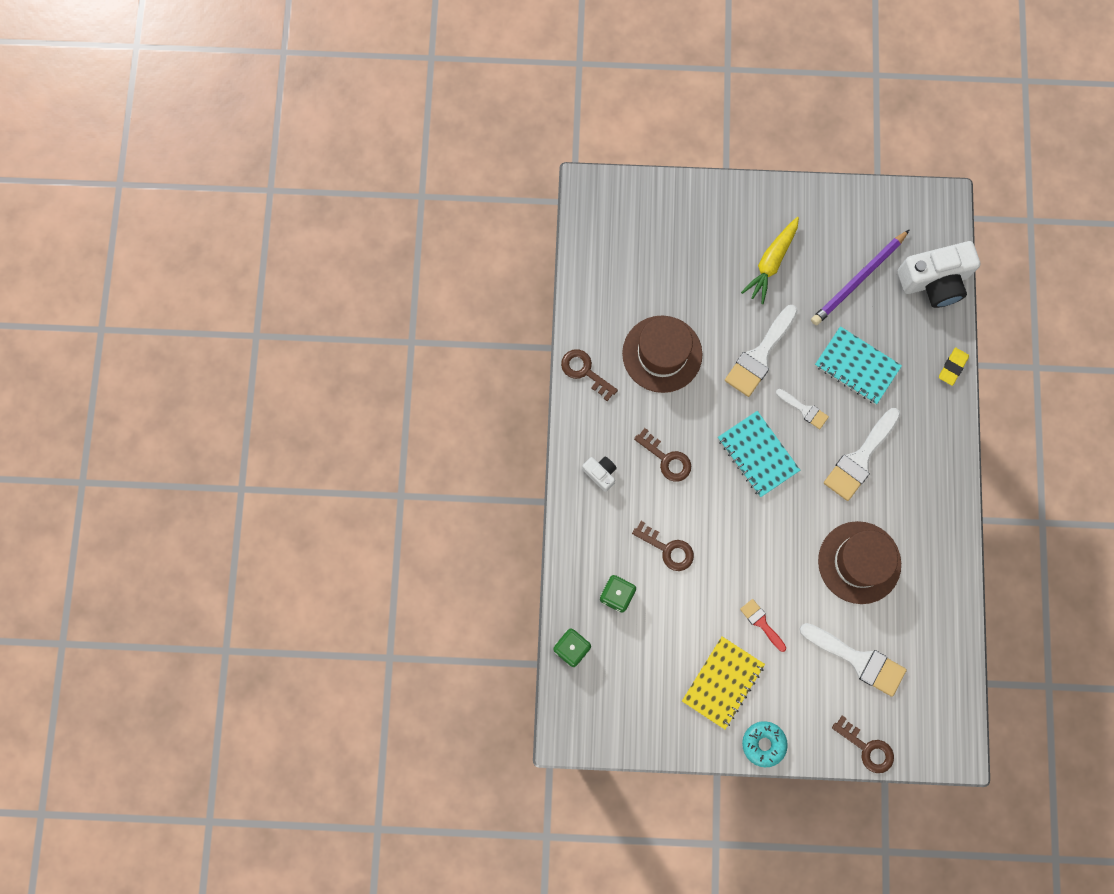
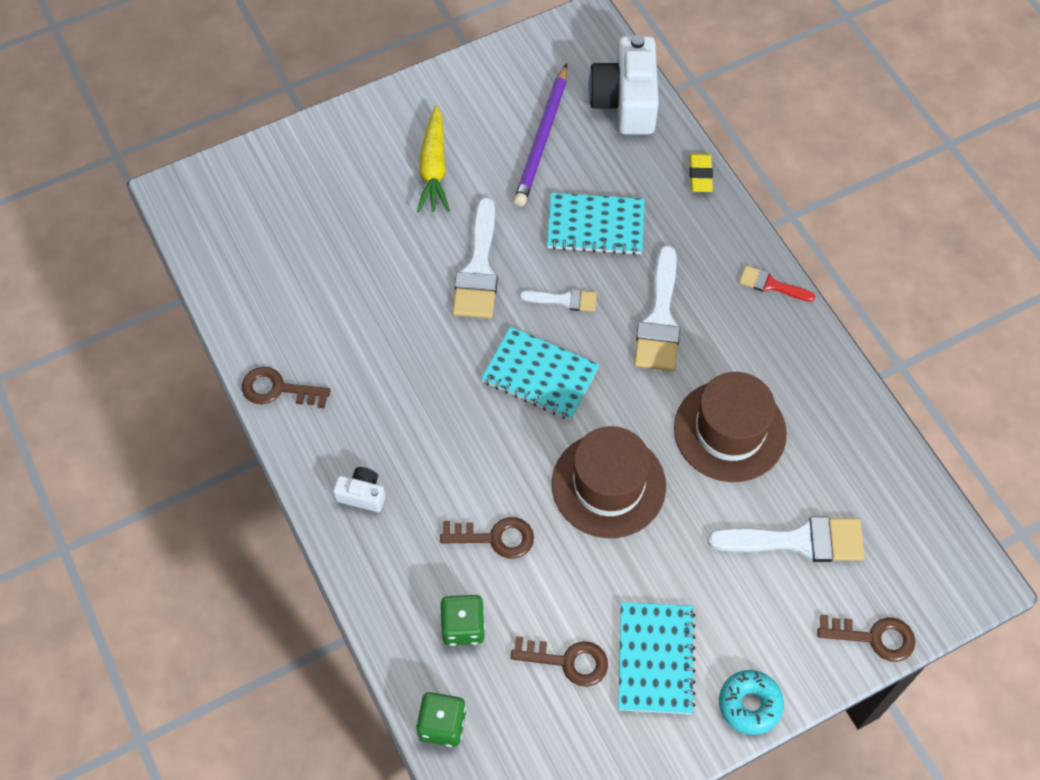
camera: 30 degrees left, 15 degrees down
brown hat [622,316,703,393] -> brown hat moved to [552,426,666,538]
brown key [634,428,691,482] -> brown key moved to [510,636,608,687]
yellow notebook [682,637,765,730] -> turquoise notebook [618,602,696,714]
red brush [740,599,786,652] -> red brush moved to [739,265,815,302]
white camera [898,241,980,308] -> white camera turned 135 degrees clockwise [588,34,659,134]

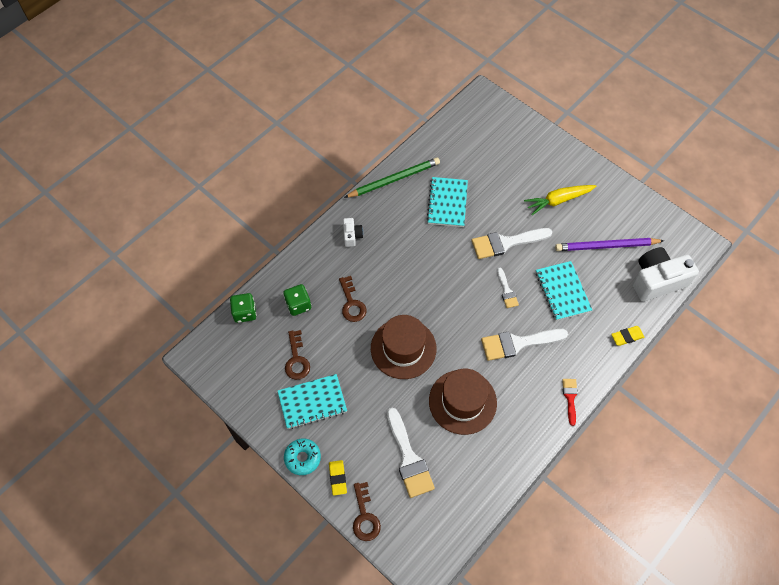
camera: 70 degrees right, 0 degrees up
brown key [242,367,331,408] -> green pencil [344,157,440,198]
turquoise notebook [481,326,599,420] -> turquoise notebook moved to [427,177,468,227]
none -> yellow eraser [329,460,347,495]

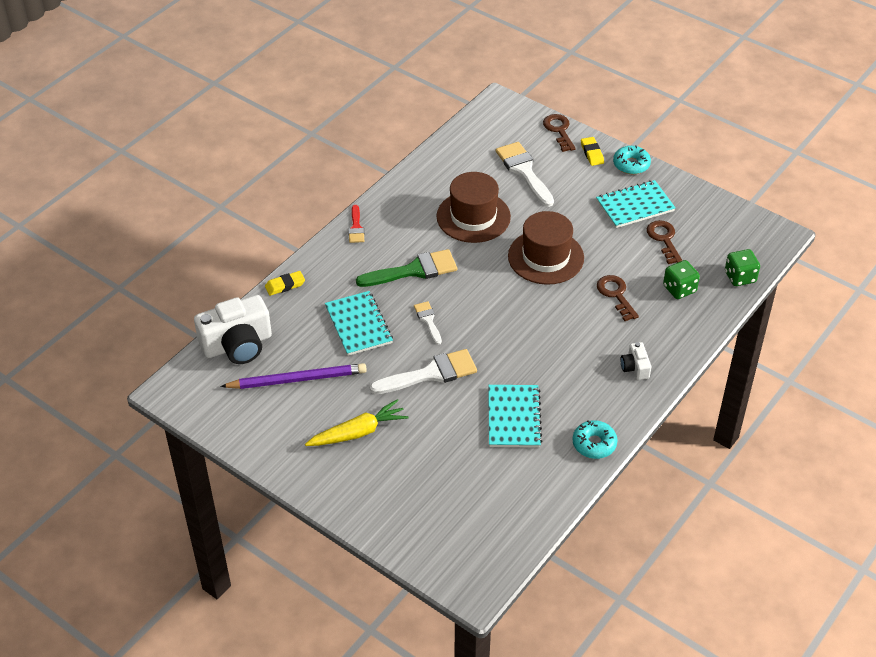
camera: 175 degrees right, 15 degrees down
green pencil [344,157,440,198] -> turquoise donut [573,420,618,459]
white brush [481,329,568,361] -> green brush [356,249,457,287]

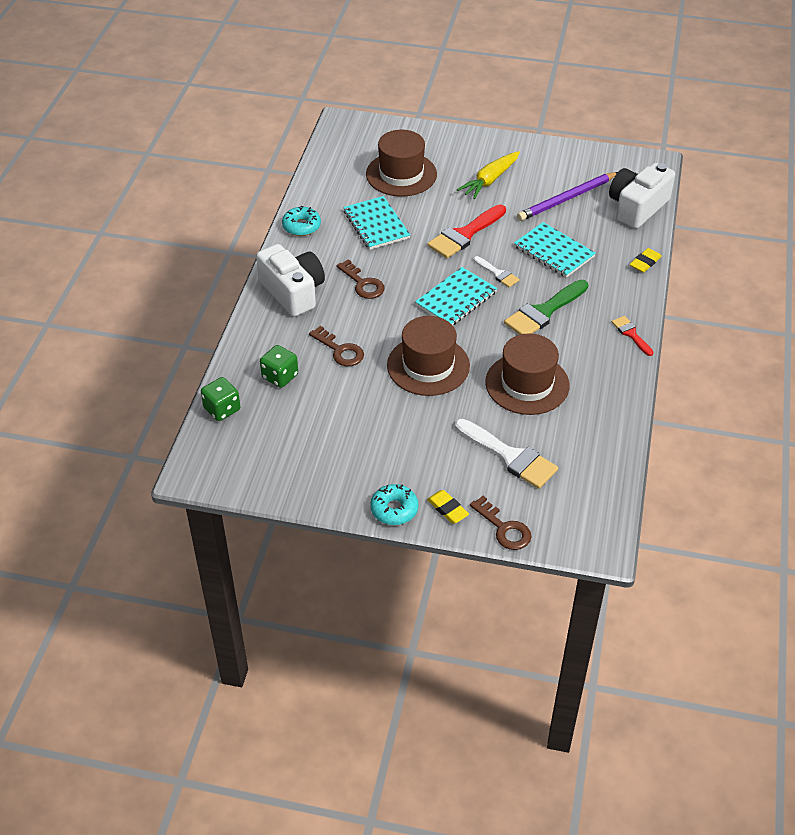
camera: 155 degrees right, 0 degrees up
white brush [370,349,477,394] -> red brush [427,204,506,258]
turquoise notebook [596,180,676,228] -> turquoise notebook moved to [415,267,497,325]
white camera [620,342,651,380] -> white camera [256,244,325,317], size x2.10
brown key [647,220,682,264] -> brown key moved to [336,259,385,299]
none -> brown hat [366,130,437,196]

